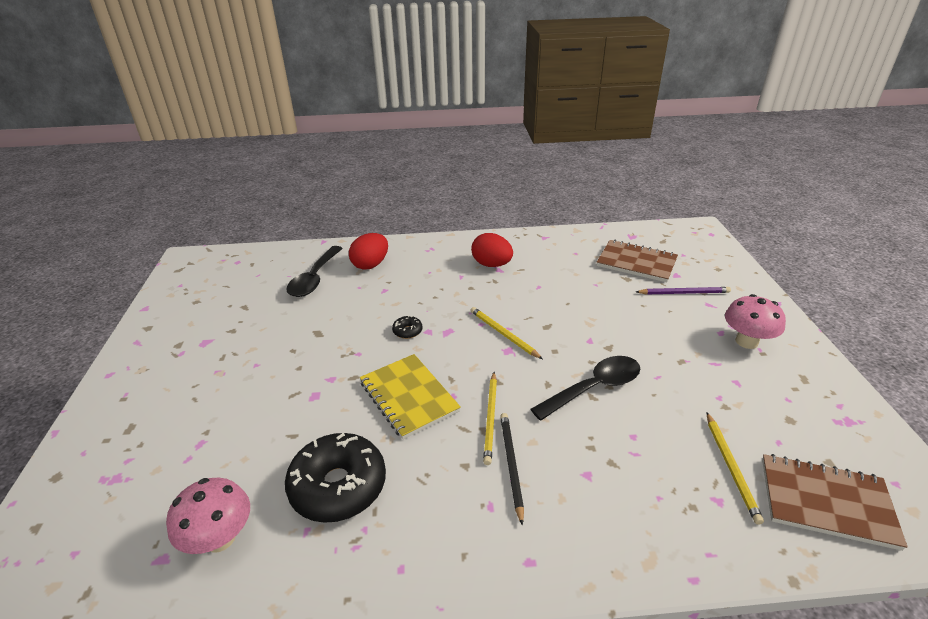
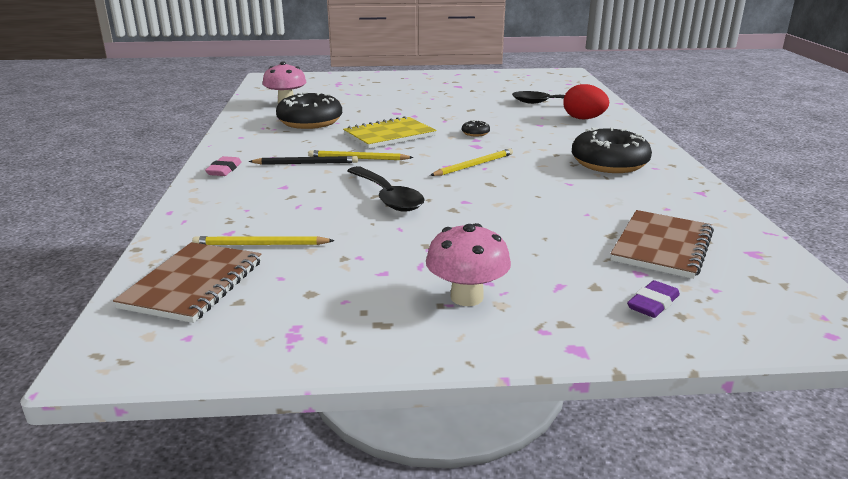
camera: 90 degrees right, 10 degrees down
red egg [471,233,513,267] -> black donut [572,127,652,173]
purple pencil [636,287,731,295] -> none
none -> pink eraser [205,156,242,176]
none -> purple eraser [627,280,680,318]

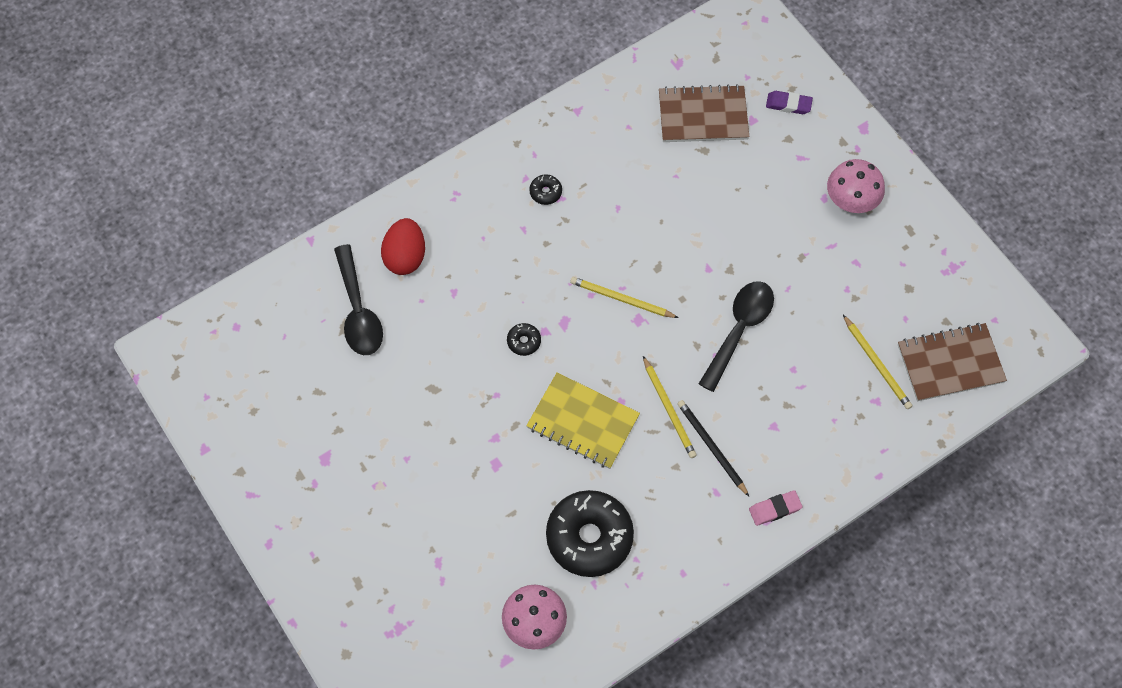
camera: 120 degrees left, 40 degrees up
black donut [572,127,652,173] -> black donut [529,174,562,205], size x0.42

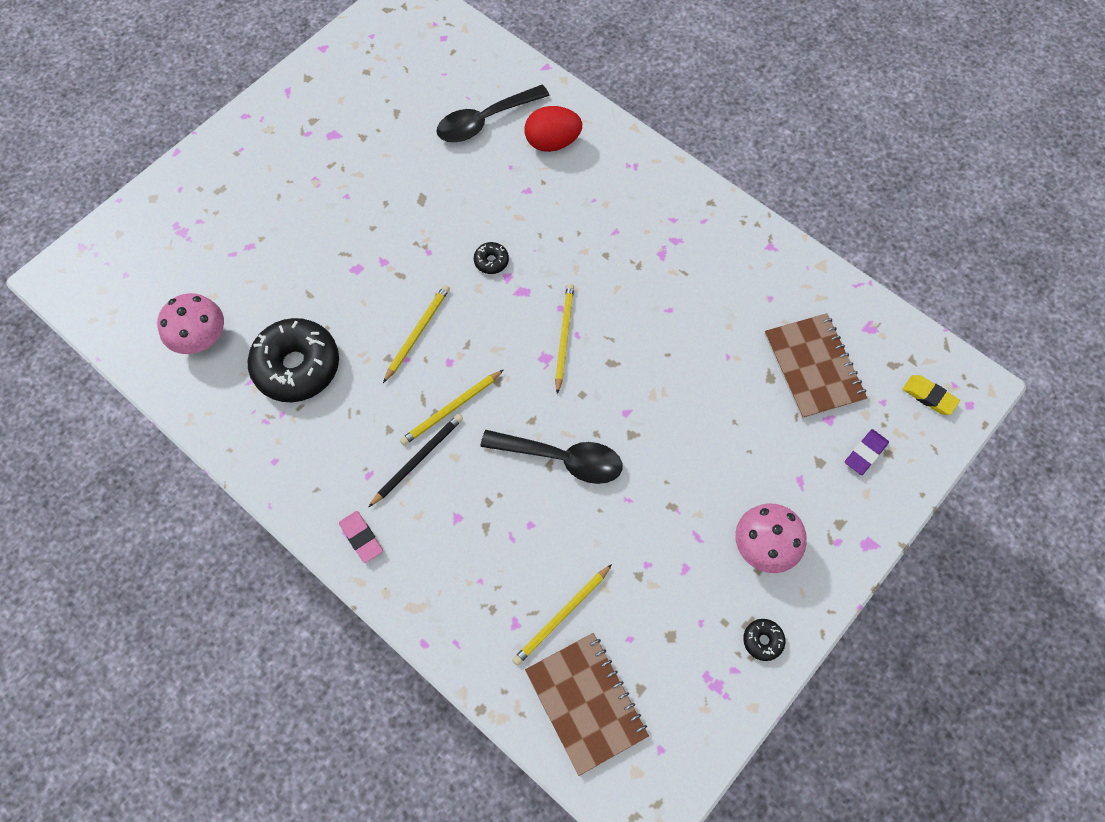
camera: 75 degrees right, 0 degrees up
yellow notebook [526,372,640,469] -> yellow pencil [383,285,450,383]
black donut [529,174,562,205] -> black donut moved to [743,619,785,661]
purple eraser [766,91,813,114] -> purple eraser turned 45 degrees clockwise [845,429,889,475]
none -> yellow eraser [903,375,960,415]

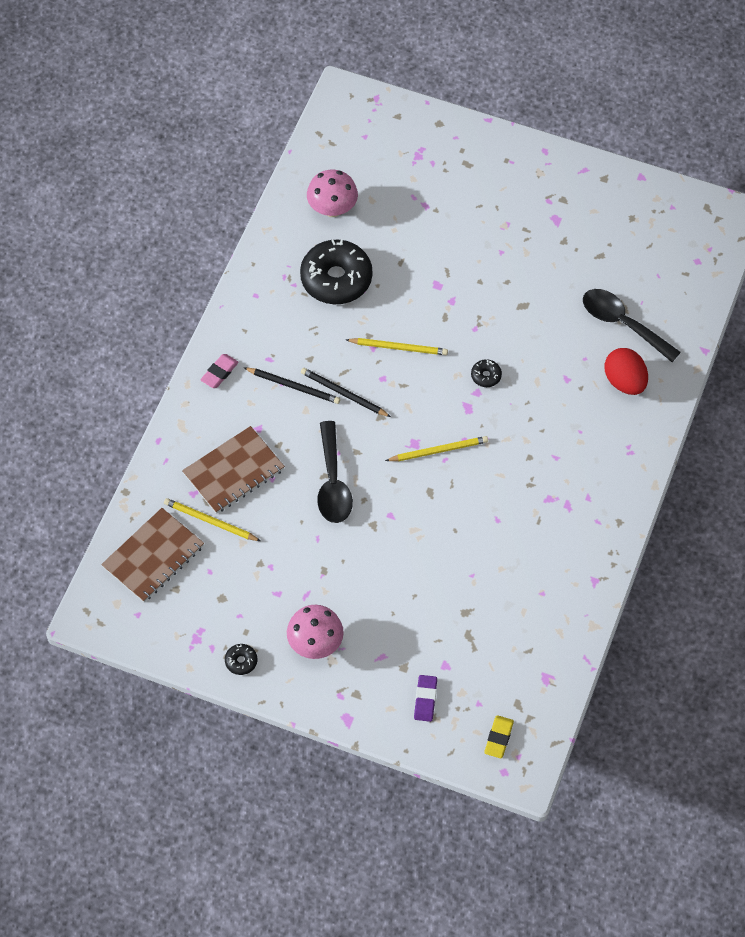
camera: 70 degrees right, 5 degrees down
yellow pencil [400,370,503,445] -> black pencil [301,368,391,417]
brown notebook [764,313,867,419] -> brown notebook moved to [182,426,285,514]
purple eraser [845,429,889,475] -> purple eraser turned 75 degrees clockwise [414,675,437,722]

